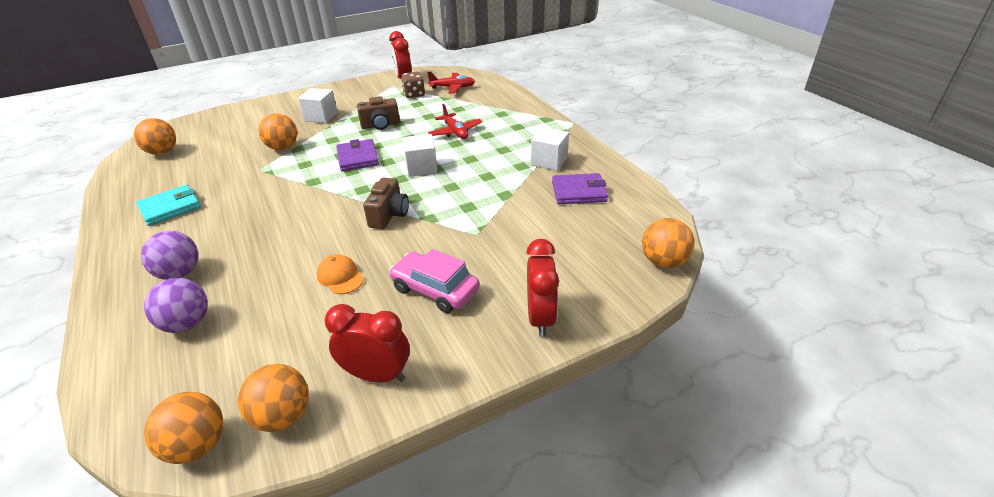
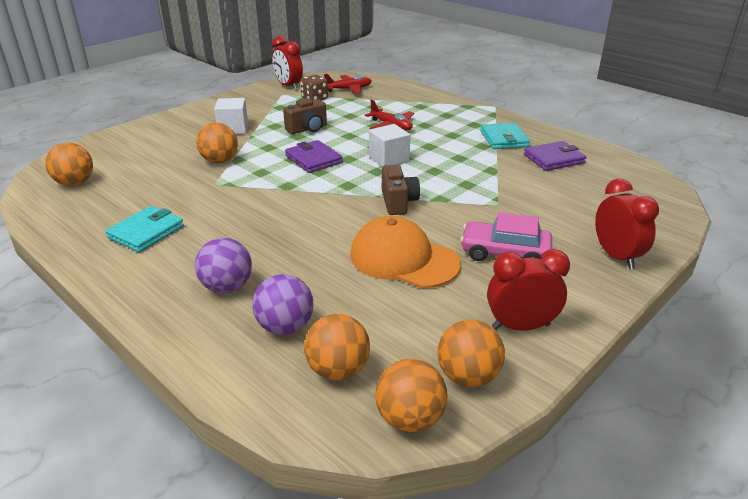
camera: 20 degrees left, 5 degrees down
orange cap [317,254,364,294] -> orange cap [350,216,461,288], size x1.99
white cube [531,127,569,171] -> turquoise wallet [481,123,530,149]
orange ball [642,218,695,268] -> orange ball moved to [304,314,370,380]

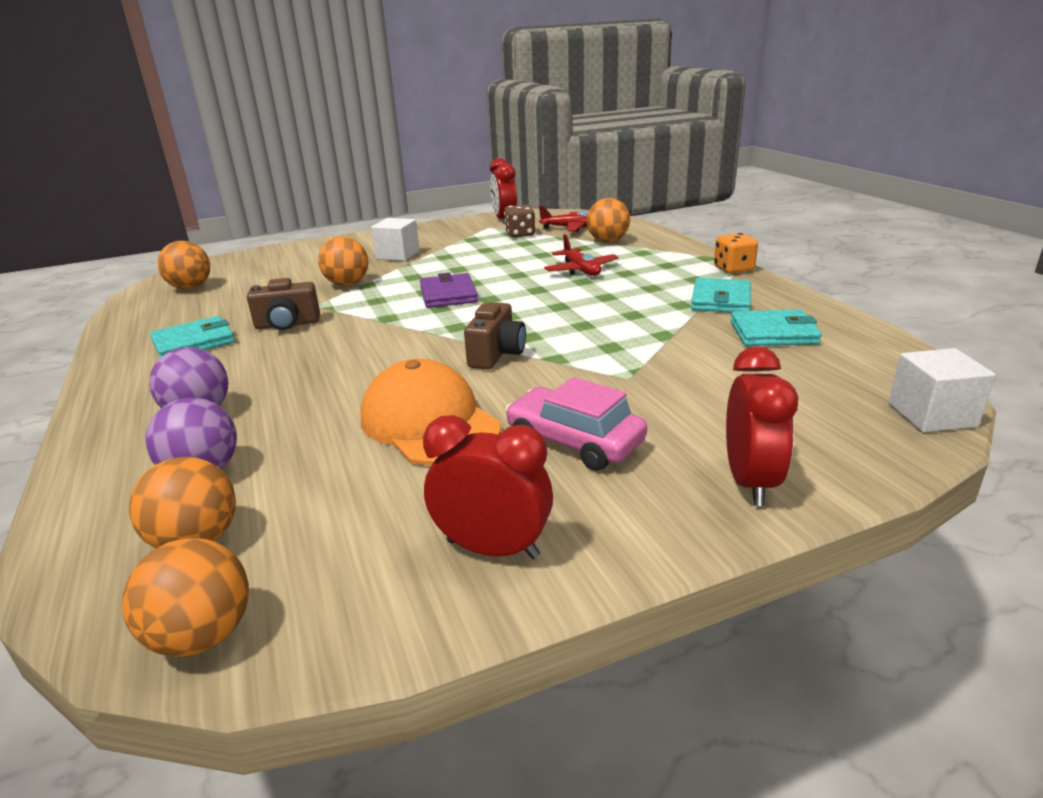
camera: 25 degrees right, 5 degrees down
brown camera [283,98,327,134] -> brown camera moved to [247,278,320,330]
white cube [369,124,410,167] -> white cube moved to [889,348,996,432]
orange ball [437,320,505,387] -> orange ball moved to [587,198,630,242]
purple wallet [524,141,586,171] -> turquoise wallet [731,309,822,346]
none -> orange dice [714,233,758,273]

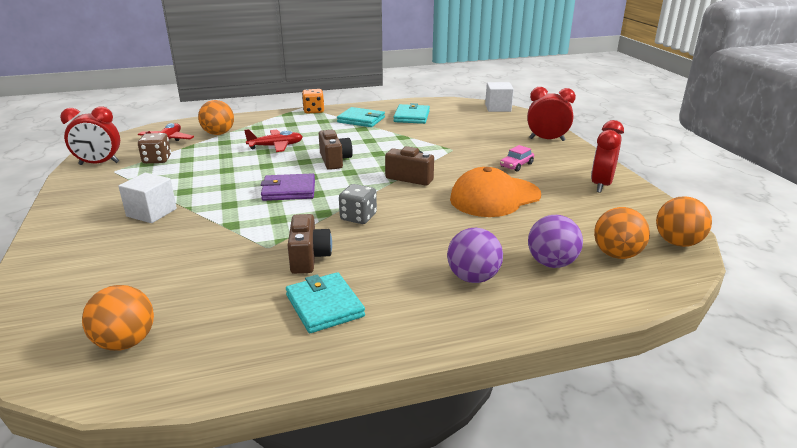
camera: 85 degrees left, 0 degrees up
orange ball [318,236,368,286] -> none
pink car [505,377,647,471] -> pink car [500,145,534,171], size x0.58
none -> brown camera [319,130,353,170]
none -> grey dice [339,184,377,224]

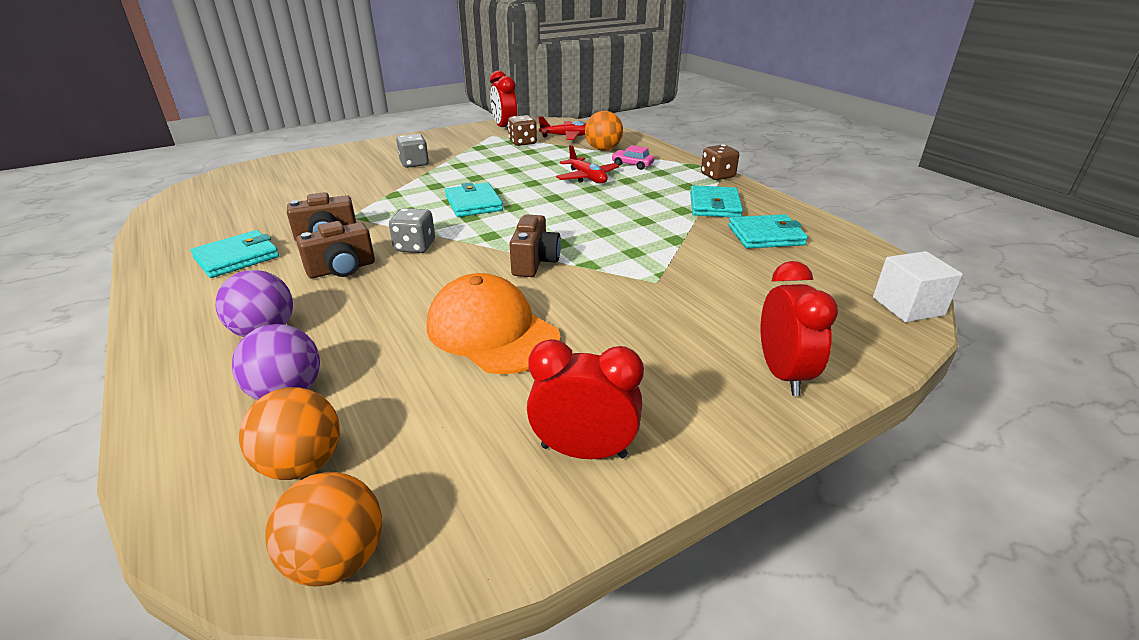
camera: 75 degrees right, 5 degrees up
orange ball [82,285,154,351] -> none
white cube [118,173,177,223] -> grey dice [396,134,429,168]
purple wallet [261,173,315,201] -> turquoise wallet [445,182,503,217]
orange dice [302,89,324,114] -> brown dice [701,144,739,180]
brown camera [319,130,353,170] -> brown camera moved to [296,221,375,278]
pink car [500,145,534,171] -> pink car moved to [612,145,654,170]

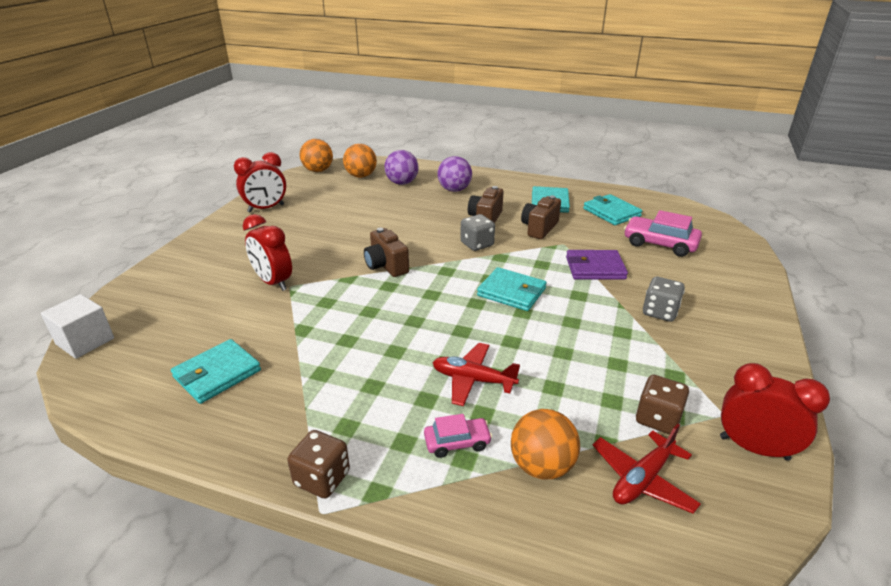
camera: 140 degrees right, 0 degrees up
orange cap [427,273,560,374] -> none
turquoise wallet [690,185,743,217] -> turquoise wallet moved to [583,194,642,225]
red clock [761,261,838,396] -> red clock moved to [243,214,292,291]
none -> purple wallet [566,250,628,280]
none -> pink car [624,210,702,257]

